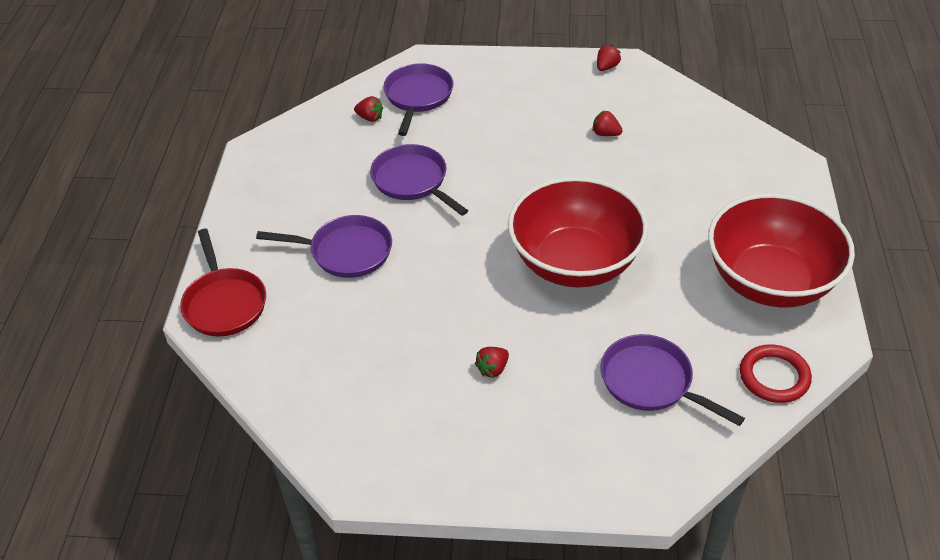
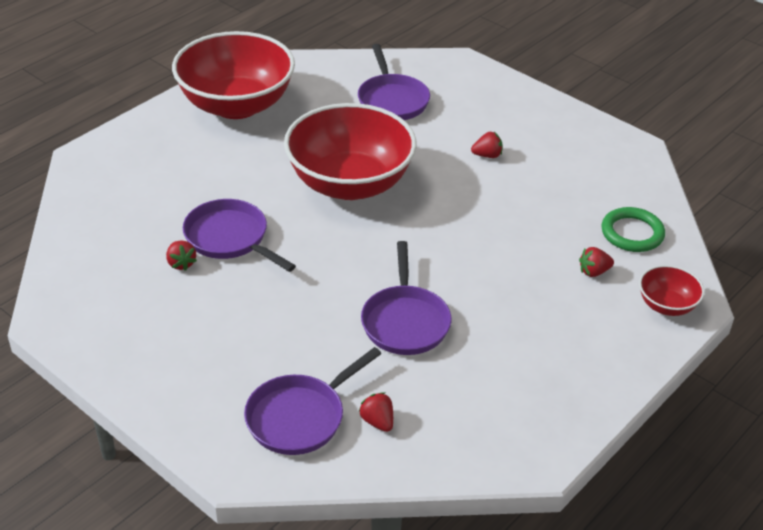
camera: 145 degrees left, 5 degrees down
red pan [180,229,266,337] -> red bowl [639,265,704,316]
purple pan [256,215,392,278] -> purple pan moved to [183,199,296,272]
red strawberry [597,45,621,71] -> red strawberry moved to [579,247,614,277]
red ring [740,344,812,403] -> none
none -> green ring [601,207,665,252]

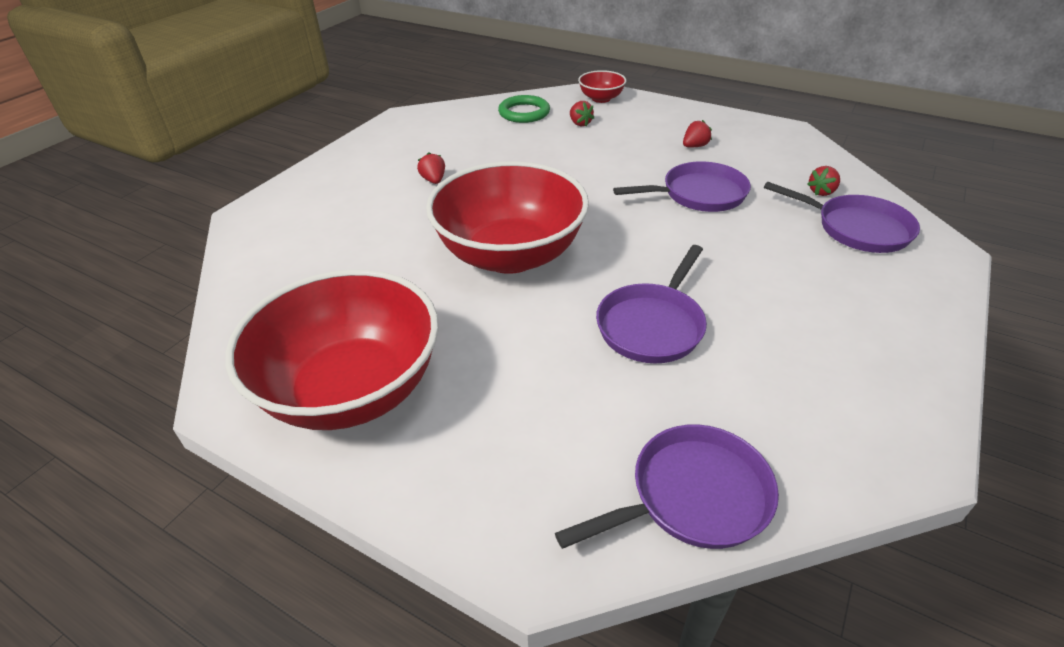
camera: 100 degrees left, 0 degrees up
red strawberry [166,240,197,271] -> red strawberry moved to [683,120,712,148]
purple pan [358,44,430,120] -> purple pan moved to [555,424,779,549]

